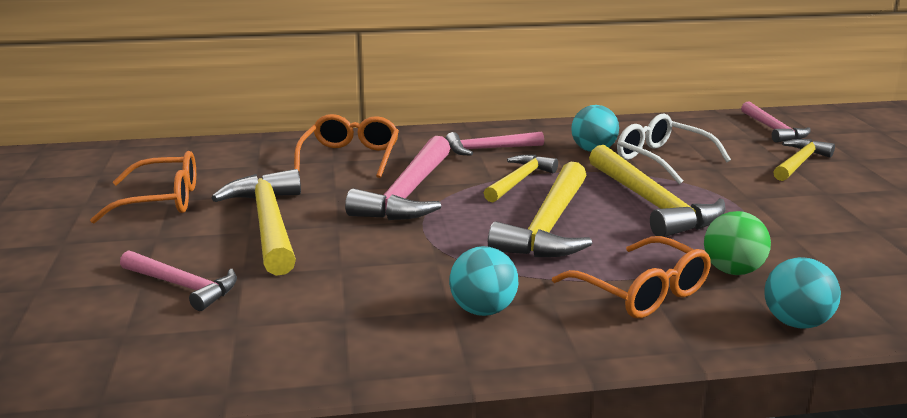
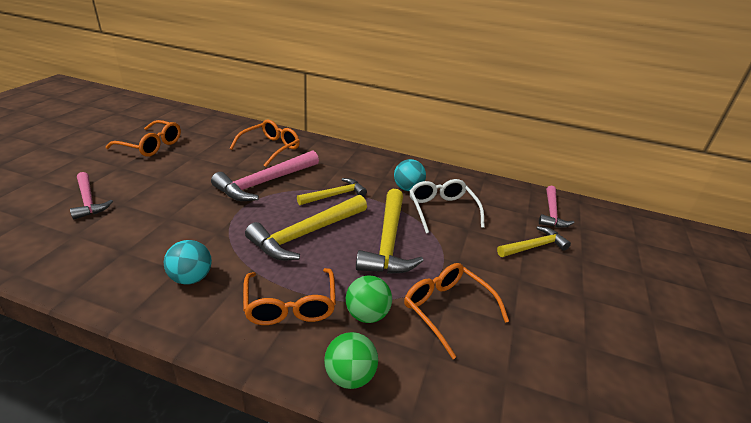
camera: 25 degrees right, 10 degrees up
yellow hammer [212,169,301,276] -> none
pink hammer [446,132,544,156] -> none
turquoise ball [764,257,841,329] -> green ball [324,332,378,389]
none -> orange glasses [404,263,509,359]

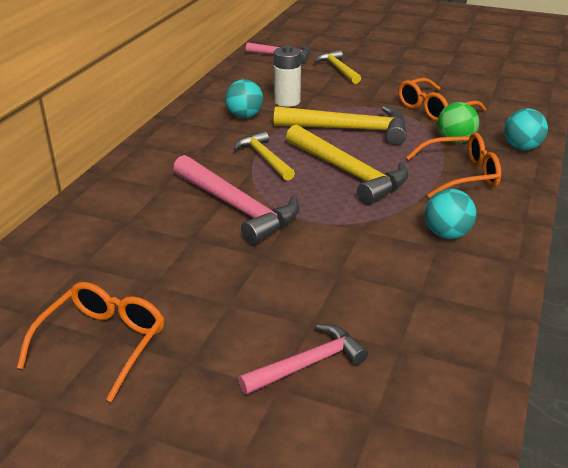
camera: 85 degrees left, 0 degrees up
orange glasses [230,120,300,167] -> none
green ball [324,332,378,389] -> turquoise ball [504,108,548,150]
white glasses [410,179,485,234] -> white battery [274,45,301,107]

